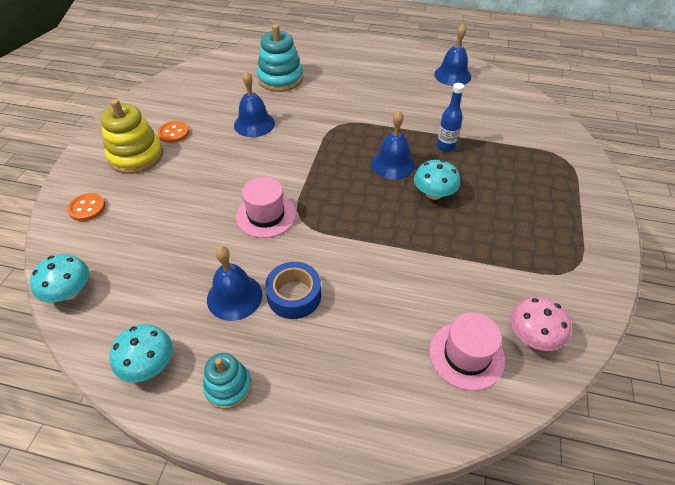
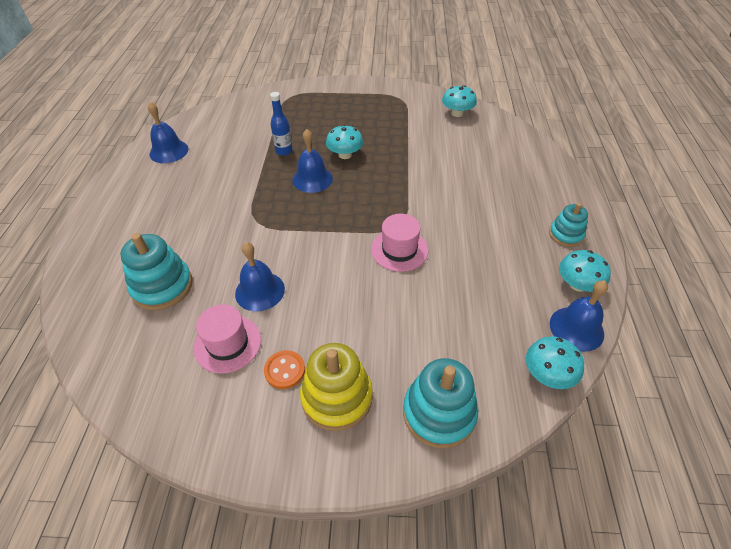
camera: 100 degrees left, 0 degrees up
orange button [67,193,106,221] -> turquoise stacking toy [403,358,478,449]
blue bell [207,246,262,321] -> blue bell moved to [550,280,608,352]
blue tape [265,262,321,319] -> none
pink hat [429,313,505,391] -> pink hat moved to [194,304,261,374]
pink mushroom [510,297,571,351] -> turquoise mushroom [442,85,477,117]

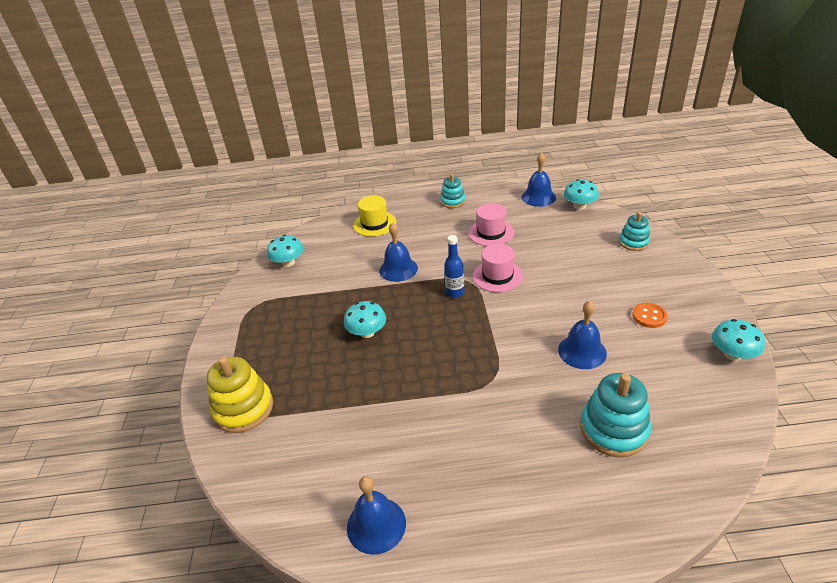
camera: 95 degrees left, 10 degrees down
pink hat [194,304,261,374] -> pink hat moved to [468,203,514,246]
blue bottle [270,92,293,156] -> blue bottle moved to [444,235,464,298]
blue bell [292,129,333,193] -> blue bell moved to [379,222,418,282]
yellow stacking toy [300,343,373,431] -> yellow stacking toy moved to [207,356,273,433]
turquoise stacking toy [403,358,478,449] -> turquoise stacking toy [619,212,650,251], size x0.61
turquoise mushroom [559,250,611,292] -> turquoise mushroom moved to [712,319,765,361]
none -> yellow hat [353,195,396,237]

